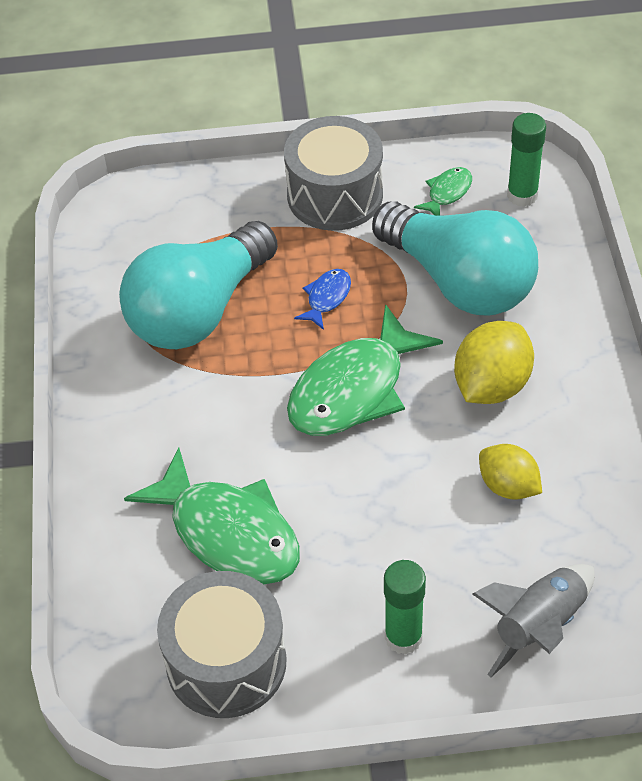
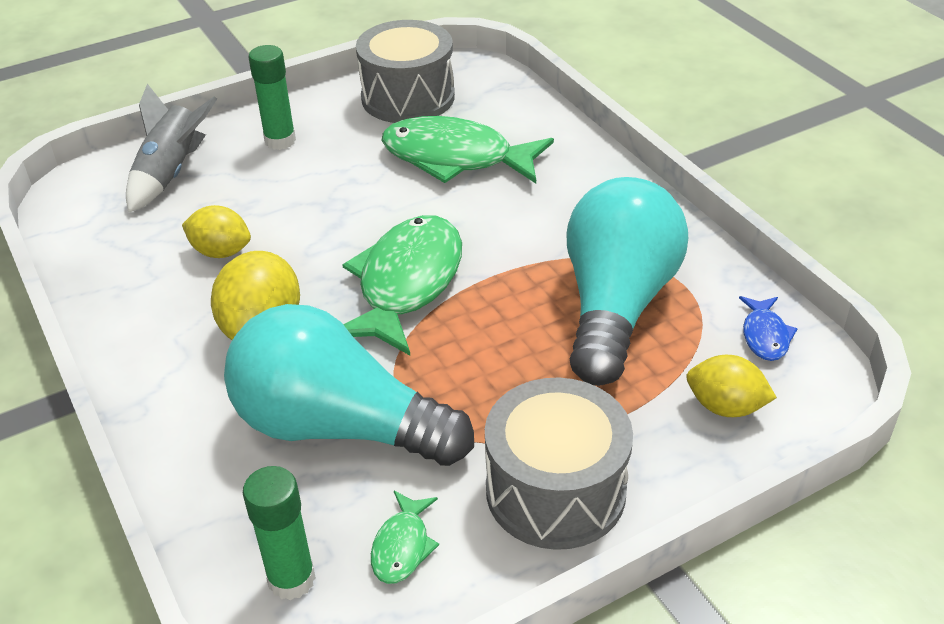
camera: 155 degrees right, 10 degrees down
blue fish [294,269,351,330] -> blue fish moved to [739,296,798,361]
none -> yellow lemon [686,355,777,417]

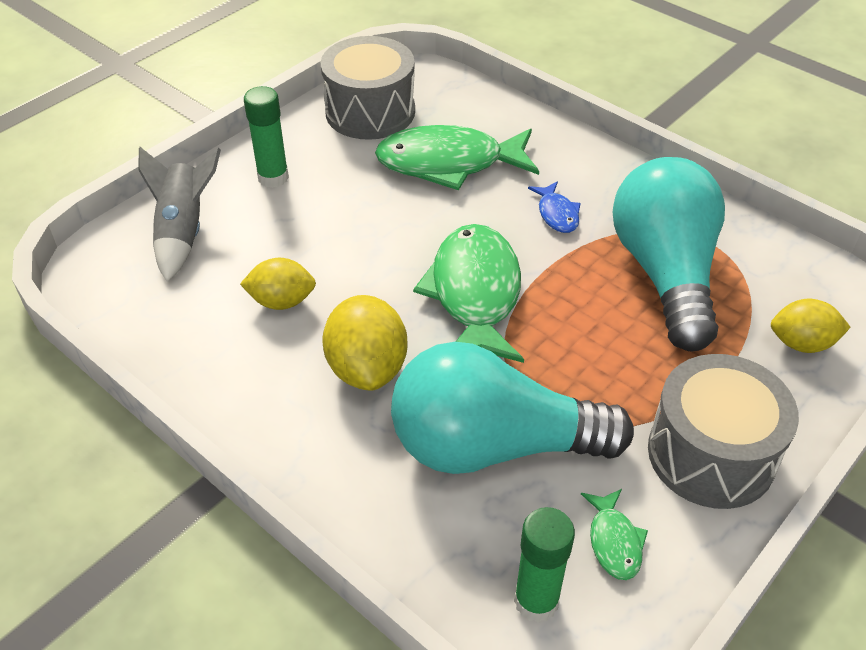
camera: 20 degrees left, 5 degrees up
blue fish [739,296,798,361] -> blue fish moved to [528,181,581,233]

